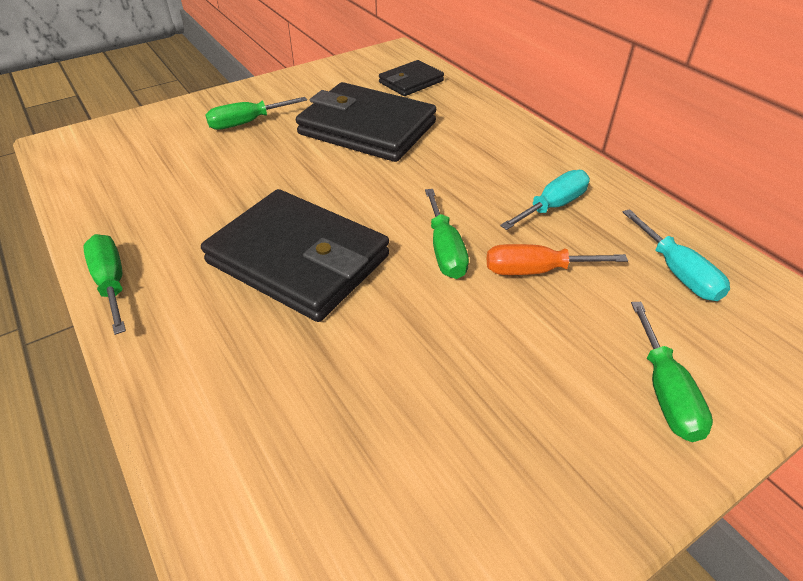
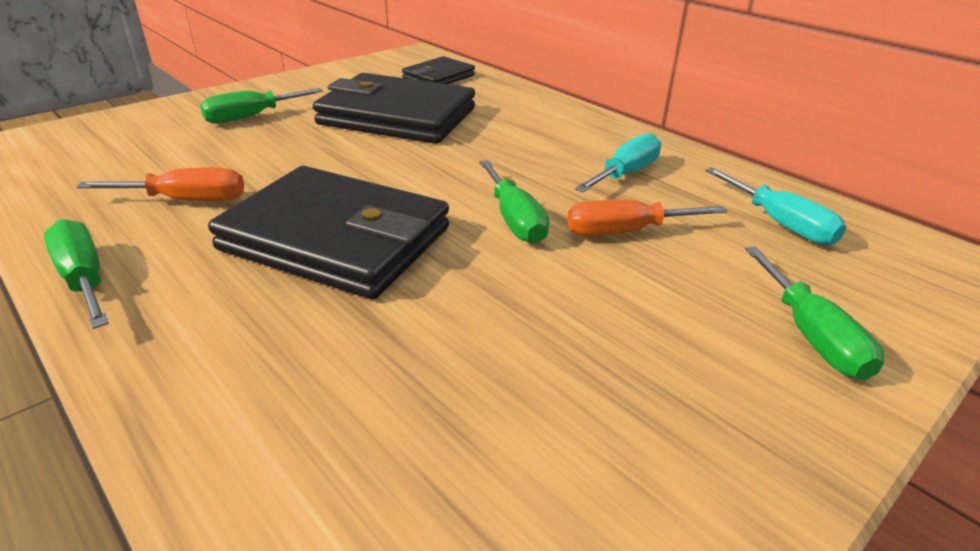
camera: 10 degrees left, 10 degrees down
none -> orange screwdriver [76,168,244,201]

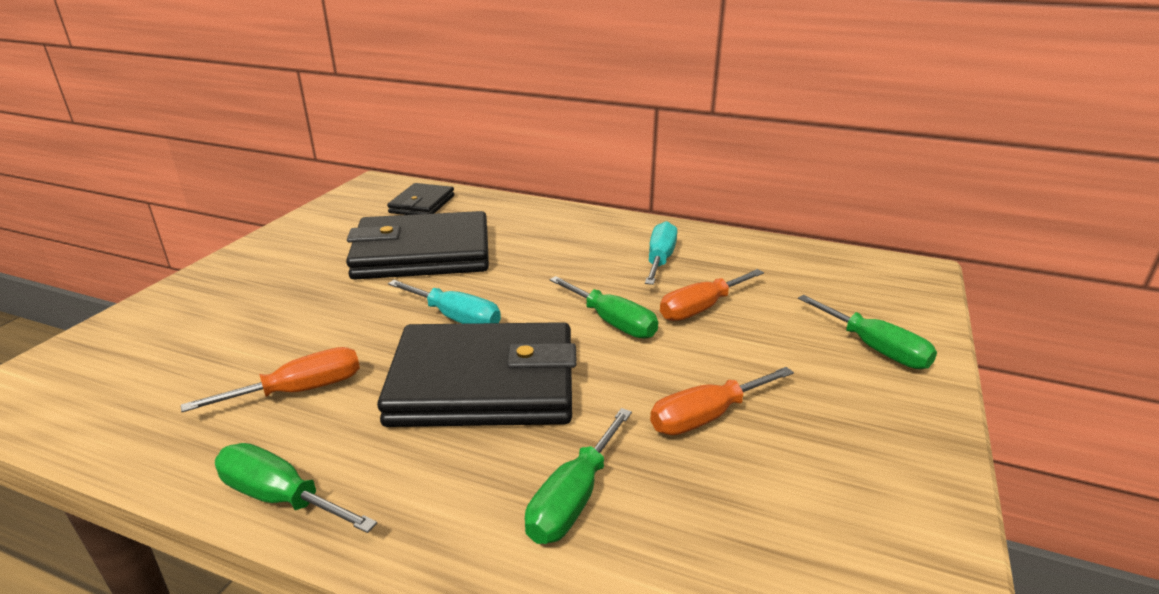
camera: 25 degrees left, 5 degrees down
green screwdriver [200,88,323,124] -> green screwdriver moved to [525,408,632,544]
turquoise screwdriver [705,167,846,245] -> turquoise screwdriver moved to [388,280,501,324]
none -> orange screwdriver [650,367,794,435]

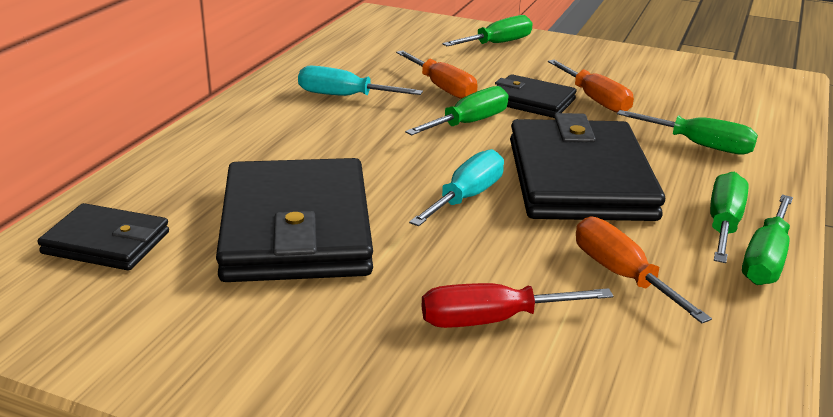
camera: 90 degrees left, 0 degrees up
none -> red screwdriver [422,283,613,328]
none -> black wallet [495,74,577,118]
none -> green screwdriver [710,172,748,263]

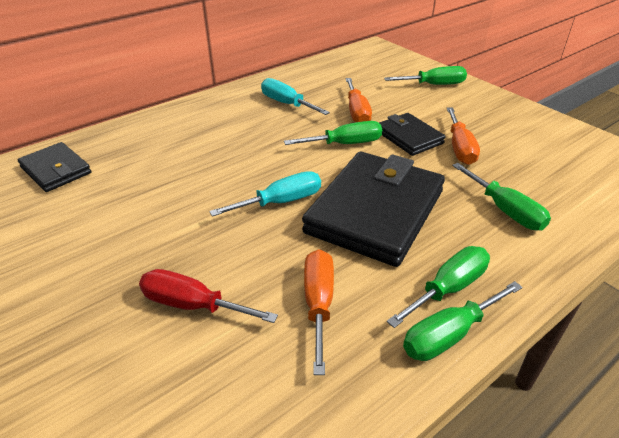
camera: 30 degrees right, 10 degrees up
black wallet [216,158,373,282] -> none

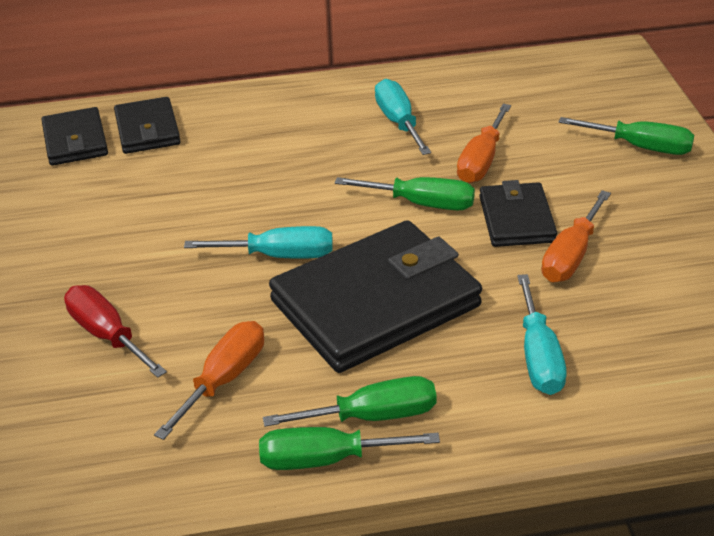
camera: 30 degrees right, 0 degrees up
green screwdriver [452,163,551,230] -> turquoise screwdriver [517,274,566,395]
none -> black wallet [114,97,181,154]

